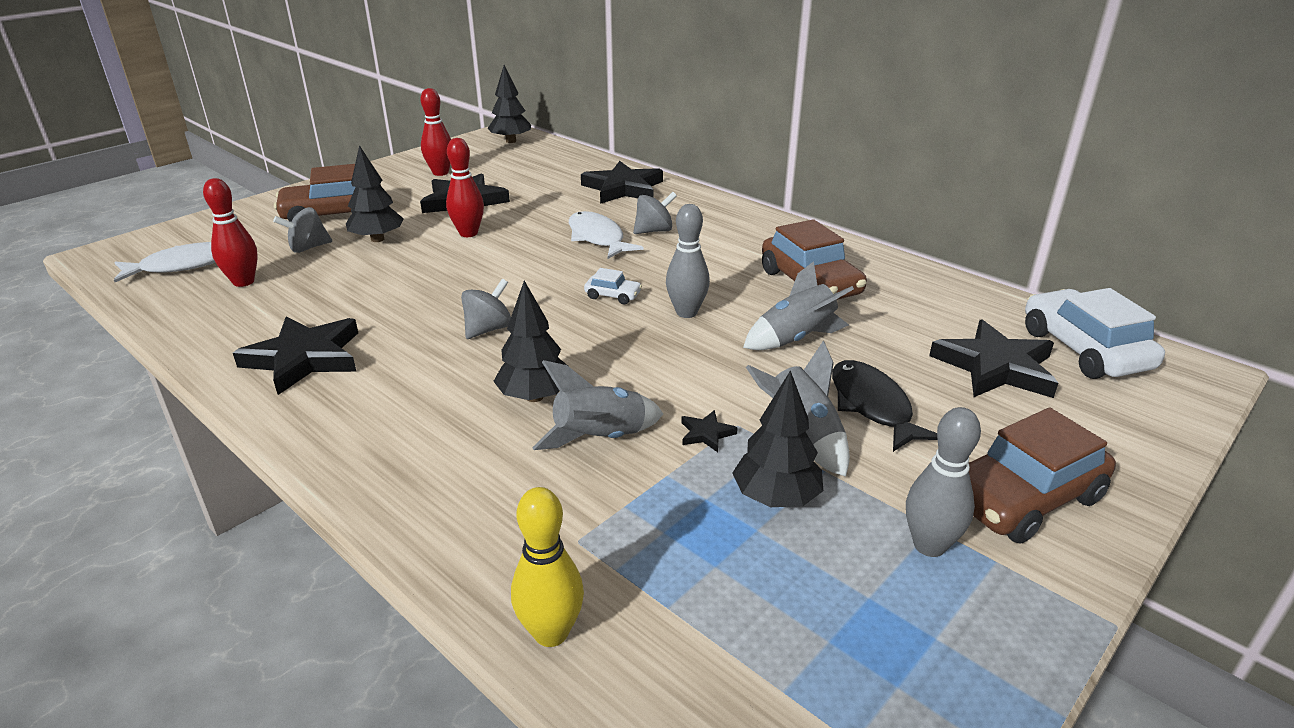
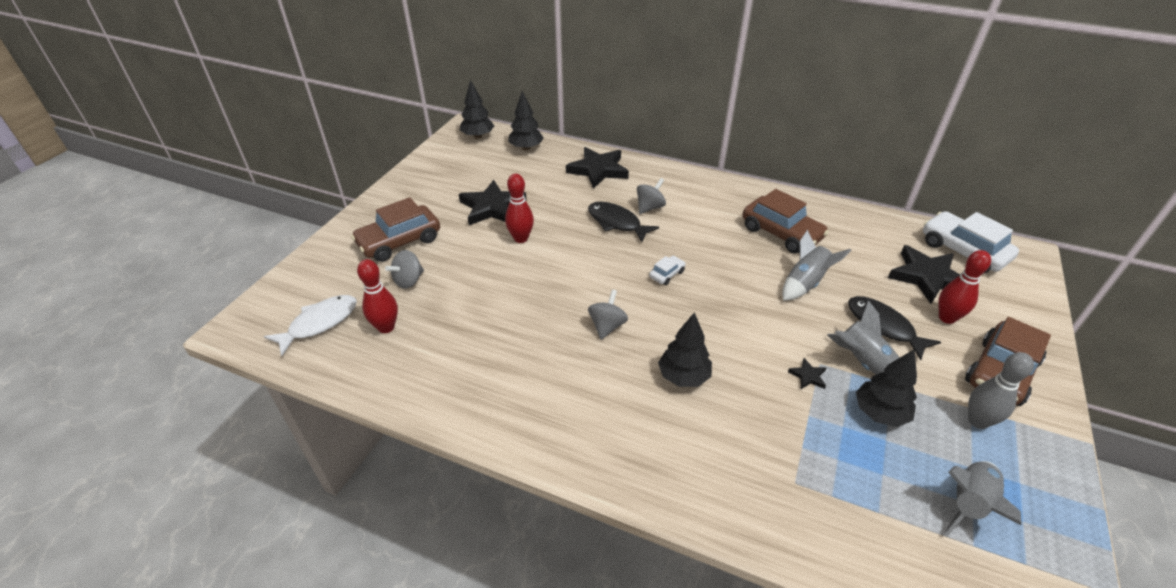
camera: 20 degrees left, 10 degrees up
black star [233,316,358,395] -> none
black tree [346,145,404,242] -> black tree moved to [508,91,544,150]
red bowling pin [420,88,451,176] -> red bowling pin moved to [938,250,991,324]
yellow bowling pin [511,487,584,647] -> none
grey rocket [532,360,663,450] -> grey rocket moved to [944,461,1021,537]
white fish [569,211,643,259] -> black fish [588,202,659,242]
white car [584,268,642,304] -> white car turned 45 degrees counterclockwise [649,256,686,285]
grey bowling pin [666,204,710,318] -> none

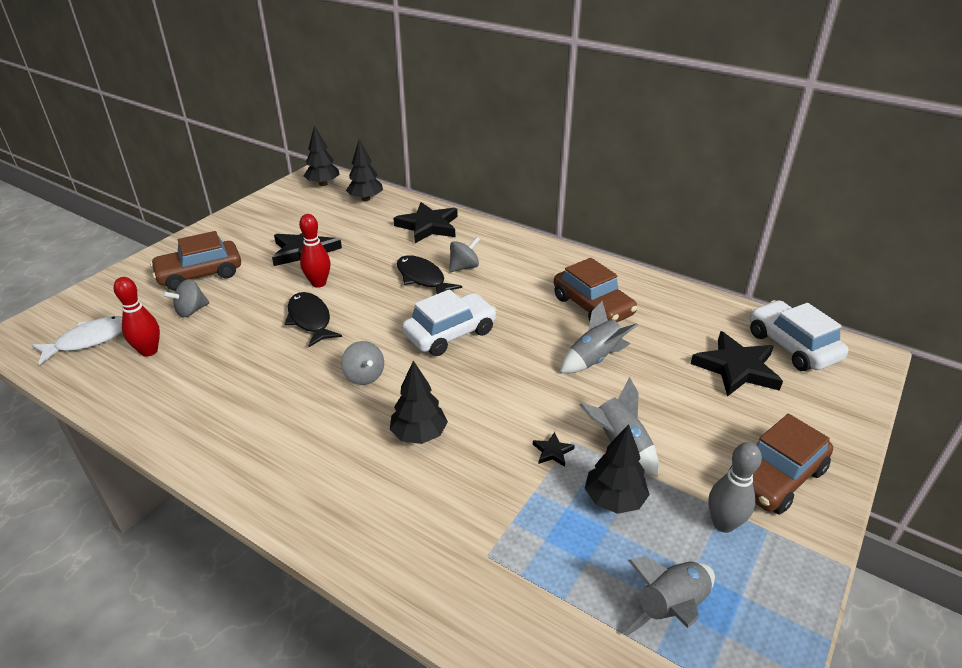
camera: 10 degrees right, 5 degrees down
grey spinning top [588,289,628,340] -> grey spinning top turned 120 degrees clockwise [341,341,384,385]
white car [649,256,686,285] -> white car [402,289,497,356], size x2.19
black fish [848,296,941,360] -> black fish moved to [285,292,342,347]
red bowling pin [938,250,991,324] -> none

